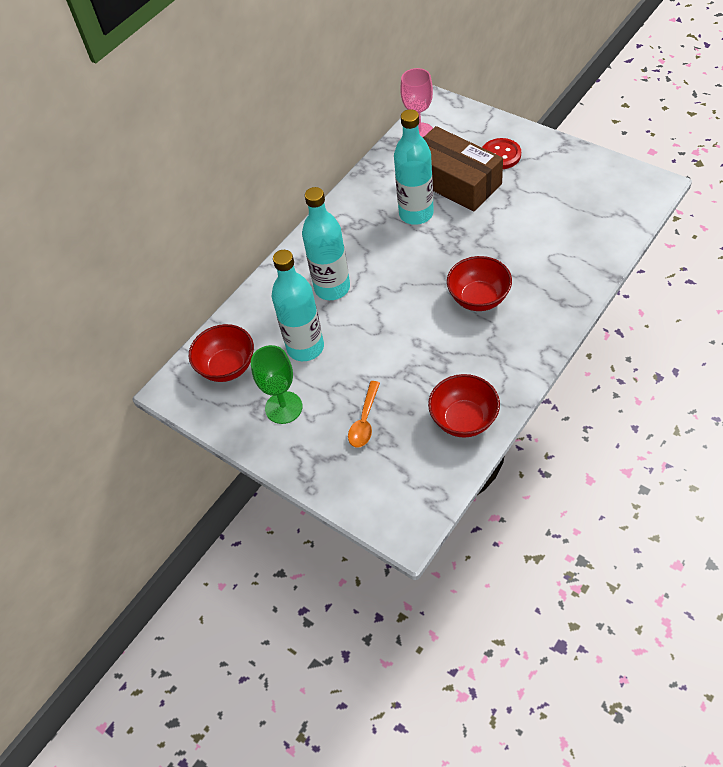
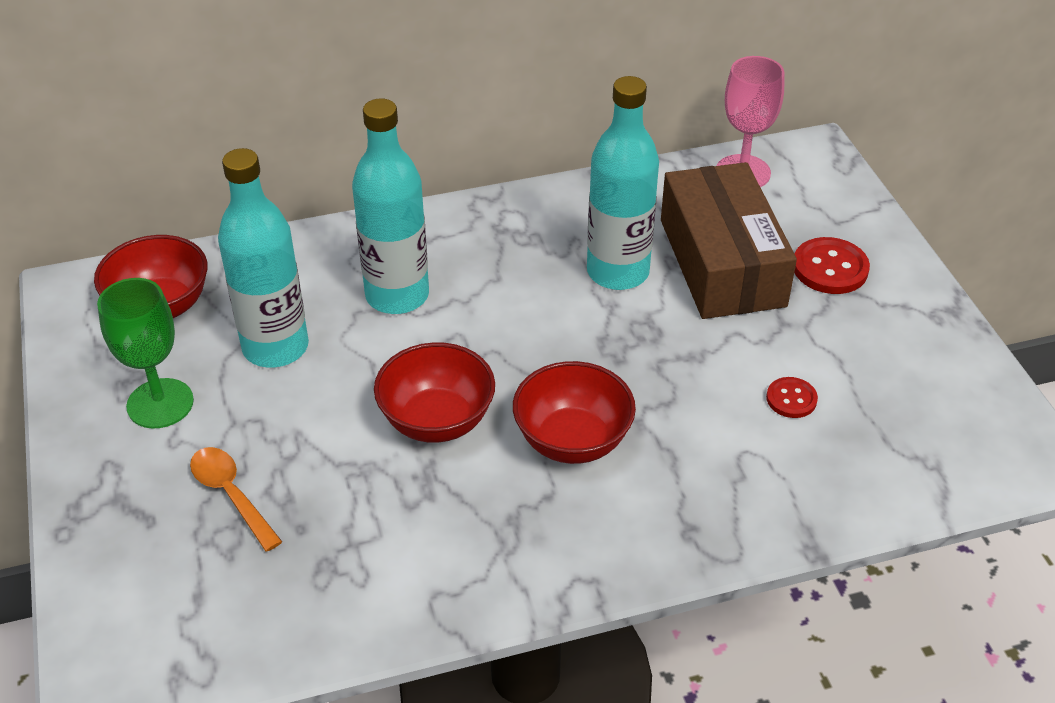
camera: 30 degrees right, 10 degrees down
orange spoon [348,381,380,447] -> orange spoon turned 90 degrees clockwise [190,447,282,552]
red bowl [428,374,500,438] -> red bowl moved to [374,342,495,443]
none -> red button [766,377,818,418]

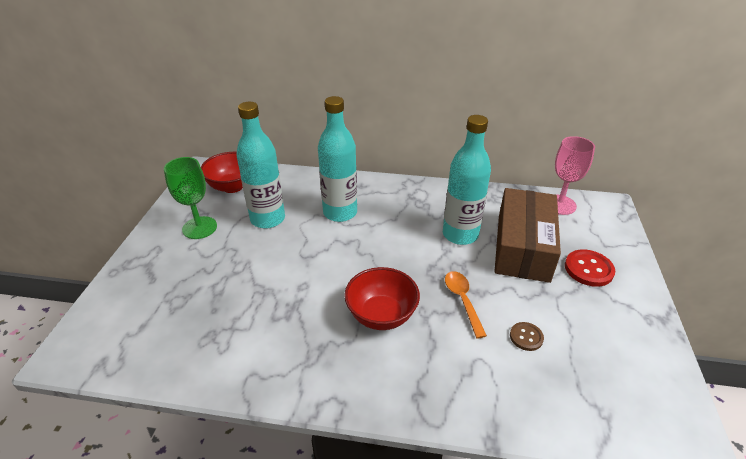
camera: 25 degrees right, 5 degrees down
orange spoon [190,447,282,552] -> orange spoon moved to [445,271,487,338]
red bowl [374,342,495,443] -> none
red button [766,377,818,418] -> brown button [510,322,544,351]

